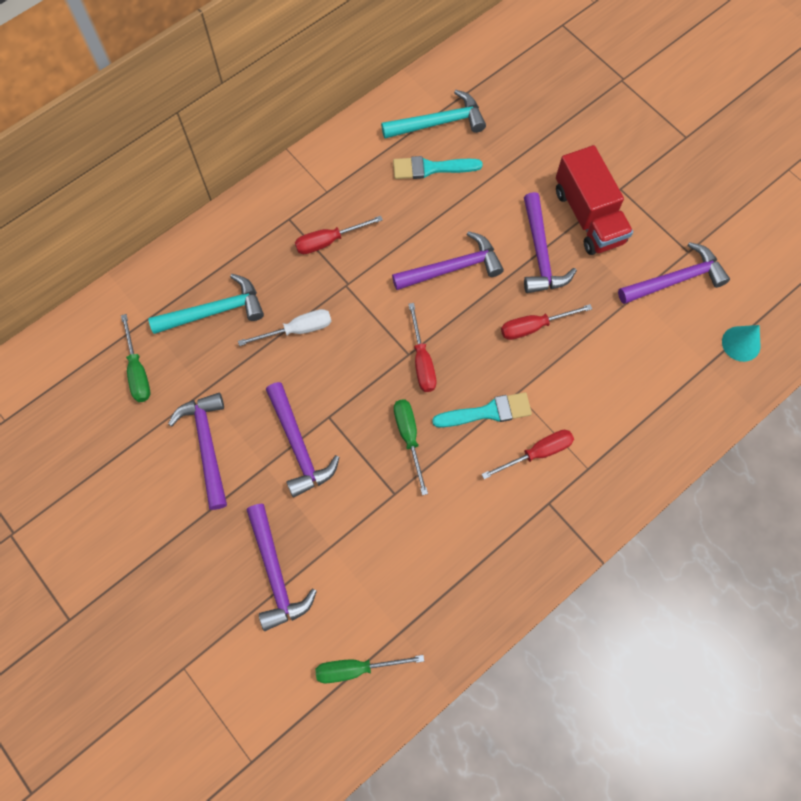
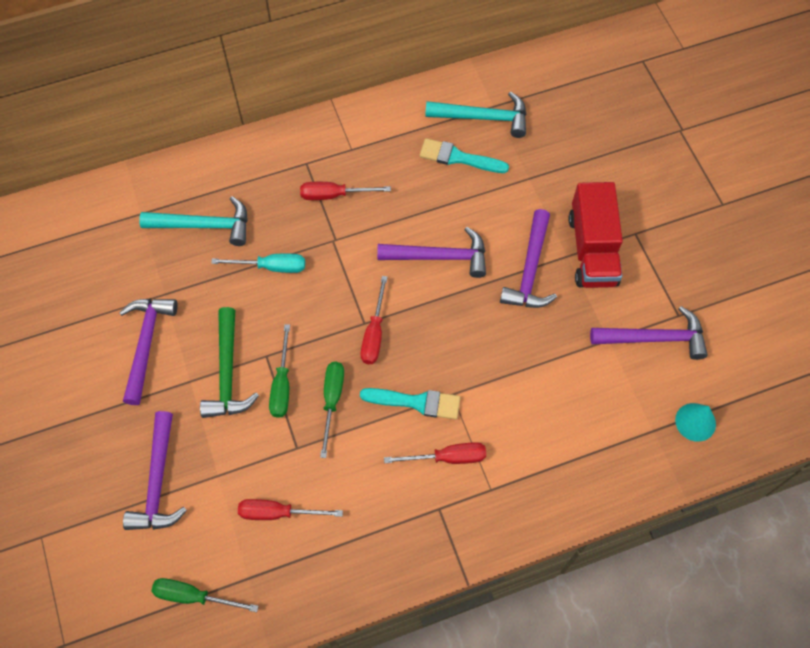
camera: 20 degrees right, 5 degrees down
green screwdriver [121,314,150,402] -> green screwdriver moved to [269,324,290,418]
white screwdriver [238,309,332,346] -> turquoise screwdriver [211,254,305,273]
purple hammer [266,382,340,498] -> green hammer [200,307,259,418]
red screwdriver [501,304,592,340] -> red screwdriver moved to [238,499,343,520]

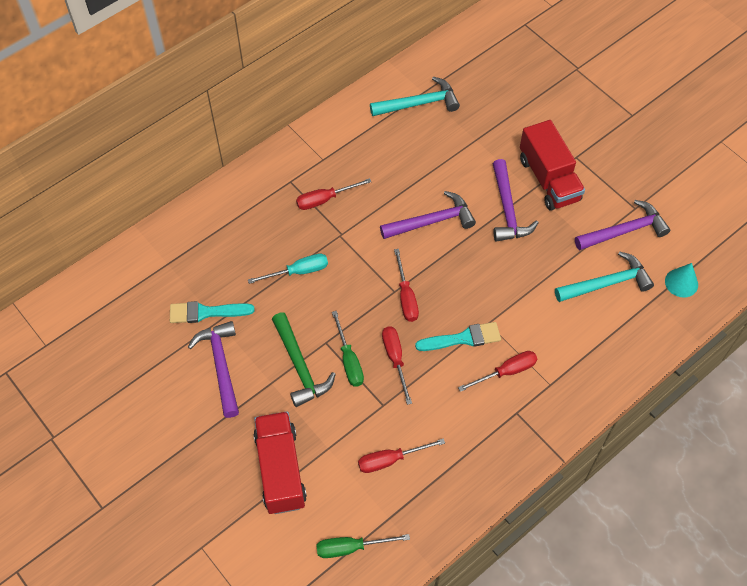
camera: 20 degrees left, 5 degrees down
purple hammer [123,411,187,530] -> red truck [253,411,307,514]
turquoise hammer [139,196,248,246] -> turquoise hammer moved to [555,251,654,302]
green screwdriver [320,362,344,458] -> red screwdriver [382,326,412,405]
turquoise brush [420,138,509,173] -> turquoise brush moved to [170,301,255,323]

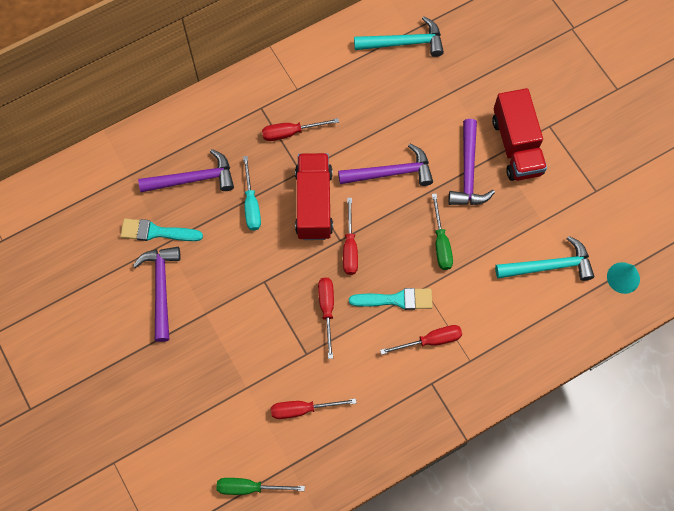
camera: 10 degrees right, 10 degrees up
turquoise screwdriver [248,253,328,284] -> turquoise screwdriver turned 90 degrees clockwise [243,156,261,230]
red truck [253,411,307,514] -> red truck moved to [295,153,333,240]
green hammer [272,312,336,407] -> none
green screwdriver [332,311,364,387] -> green screwdriver moved to [432,193,453,270]
purple hammer [575,200,670,250] -> purple hammer moved to [138,149,234,192]

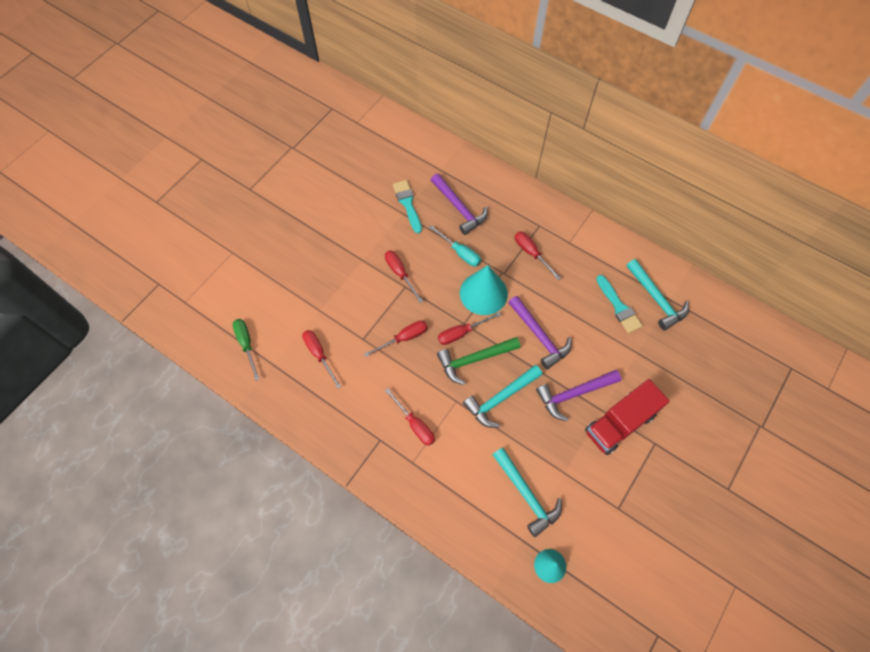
camera: 65 degrees right, 5 degrees down
purple hammer [133,247,181,342] -> none
turquoise screwdriver [243,156,261,230] -> turquoise screwdriver turned 105 degrees counterclockwise [429,225,481,266]
red truck [295,153,333,240] -> turquoise cone [460,265,508,315]
turquoise brush [349,288,433,310] -> turquoise brush moved to [596,275,643,333]
green screwdriver [432,193,453,270] -> turquoise hammer [463,365,542,428]
none -> red screwdriver [385,250,423,303]
none -> green hammer [437,337,520,385]

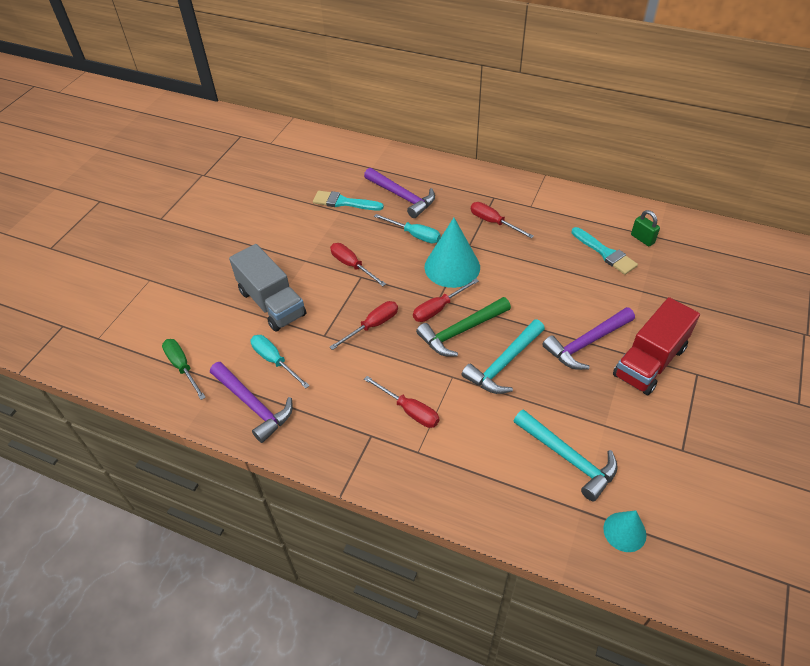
camera: 10 degrees left, 15 degrees down
red screwdriver [302,330,341,389] -> turquoise screwdriver [251,335,310,389]
turquoise brush [393,180,422,233] -> turquoise brush turned 45 degrees counterclockwise [313,191,384,211]
purple hammer [508,296,572,369] -> purple hammer moved to [210,362,293,443]
turquoise hammer [626,259,689,331] -> green padlock [631,210,660,247]
none -> grey truck [229,244,306,332]

